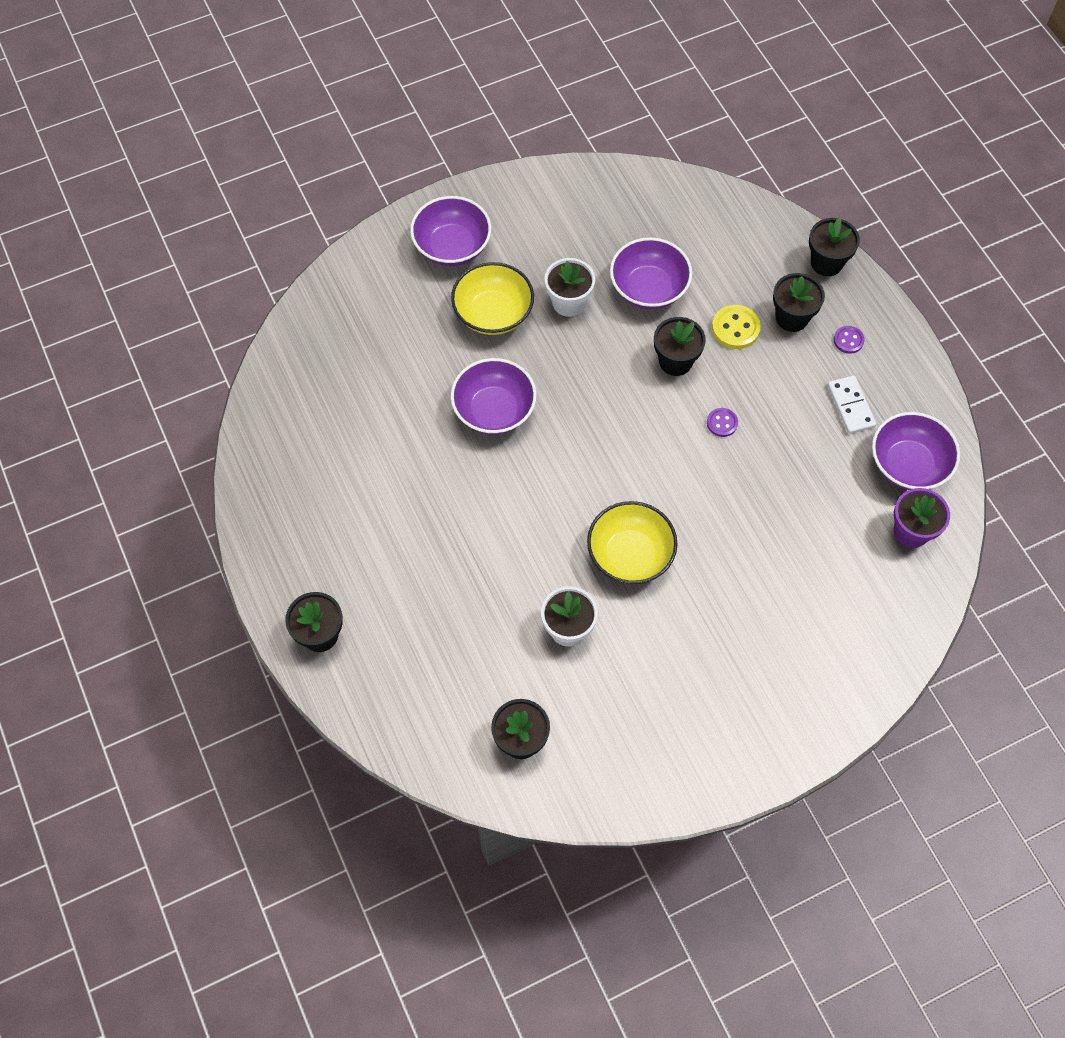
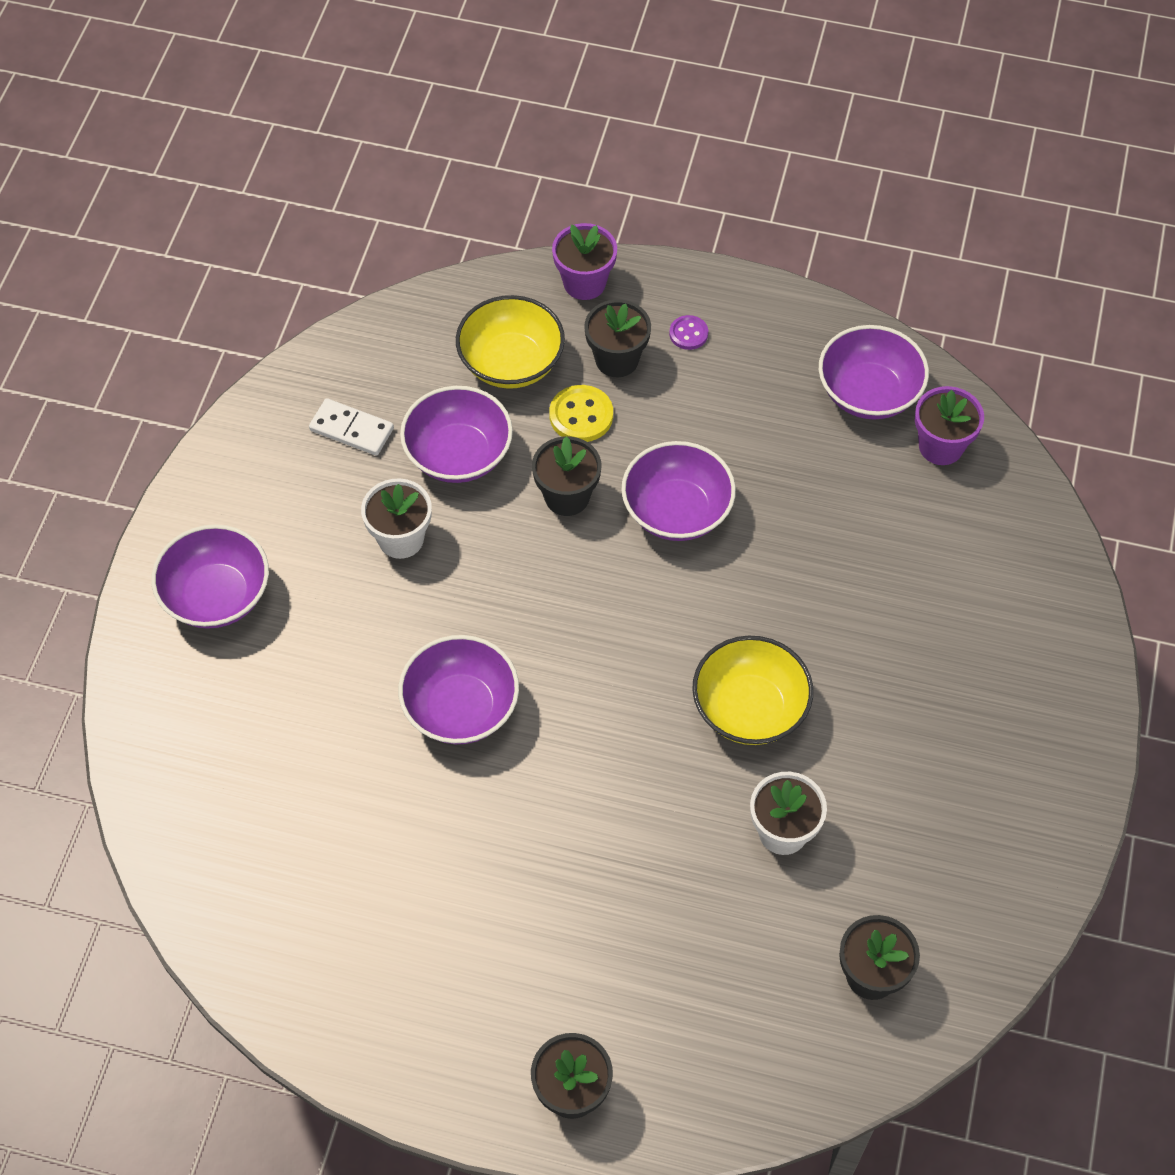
camera: 50 degrees left, 5 degrees down
yellow bowl [451,262,534,335] -> yellow bowl moved to [456,295,565,389]
purple button [707,408,738,437] -> purple bowl [621,441,736,541]
black flower pot [809,217,860,276] -> purple flower pot [552,223,617,300]
white domino [828,375,876,434] -> white domino moved to [309,398,394,456]

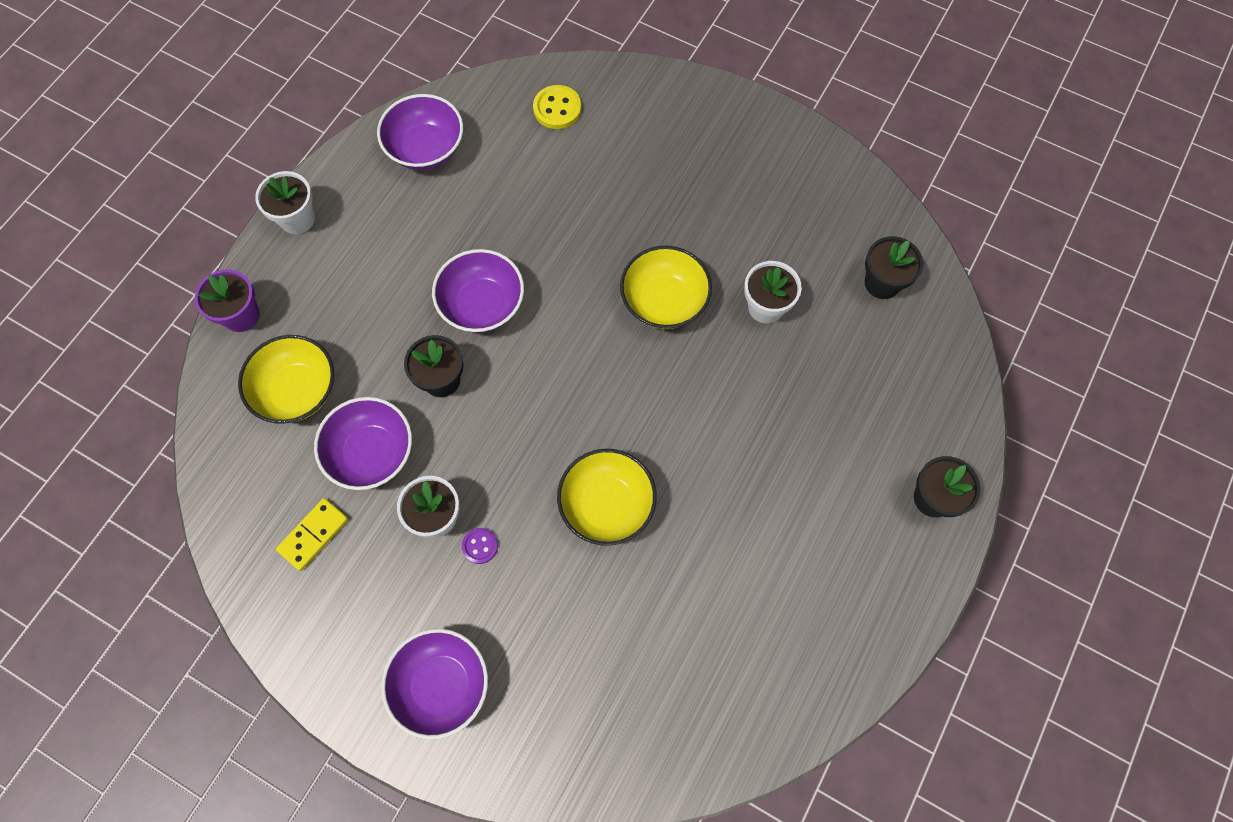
camera: 75 degrees left, 10 degrees up
white domino [309,398,394,456] -> yellow domino [276,498,348,571]
purple bowl [398,635,519,744] -> yellow bowl [557,449,657,546]
yellow button [549,385,613,442] -> yellow button moved to [533,85,582,129]
black flower pot [584,300,651,377] -> none
purple button [669,315,708,350] -> purple button moved to [462,528,498,564]
purple flower pot [915,386,984,465] -> none
none -> white flower pot [255,171,315,234]

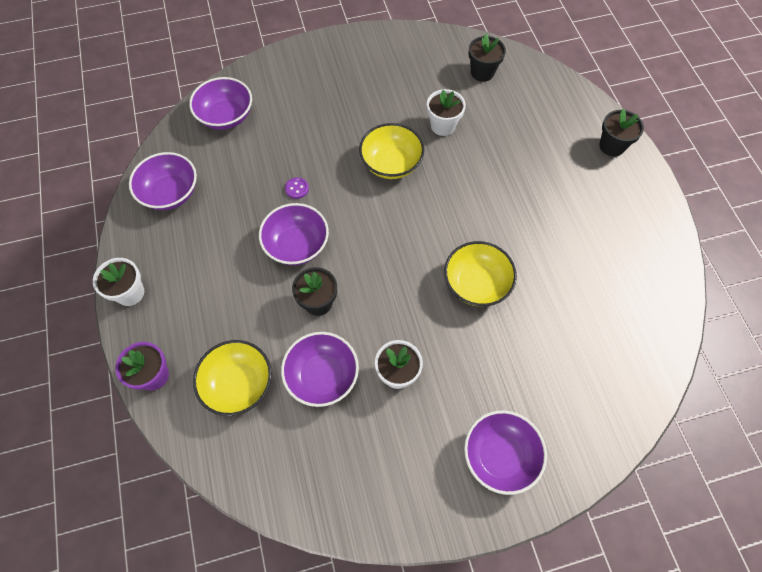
camera: 45 degrees left, 5 degrees down
yellow domino [276,498,348,571] -> none
purple button [462,528,498,564] -> purple button moved to [285,177,309,199]
yellow button [533,85,582,129] -> purple bowl [189,77,252,130]

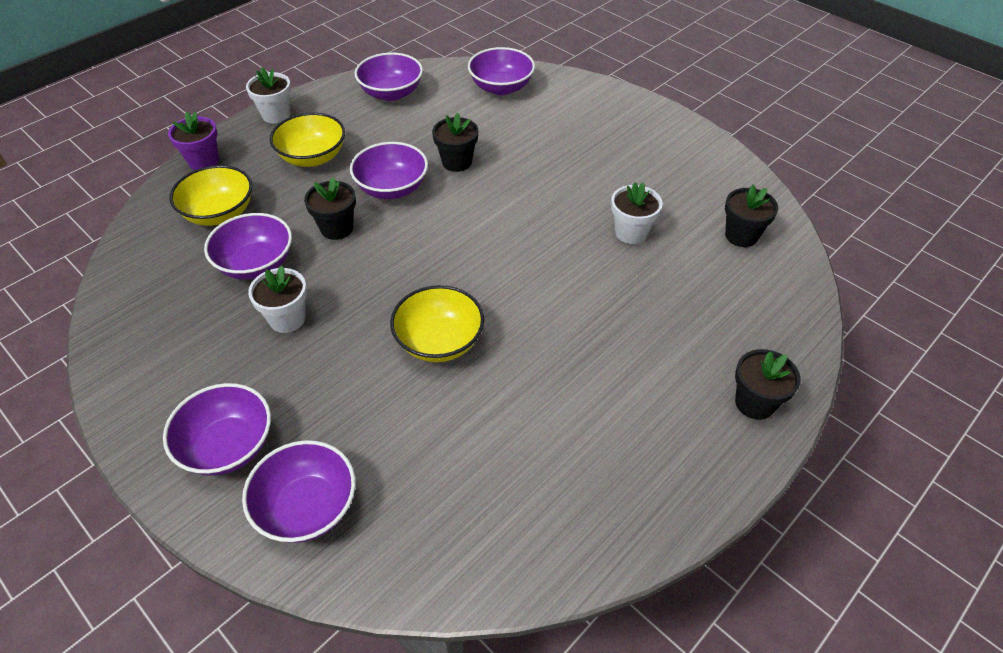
camera: 60 degrees right, 15 degrees down
purple button [285,177,309,199] -> black flower pot [432,113,478,172]
yellow bowl [359,123,424,179] -> yellow bowl moved to [270,113,345,167]
none -> purple bowl [242,440,356,543]

